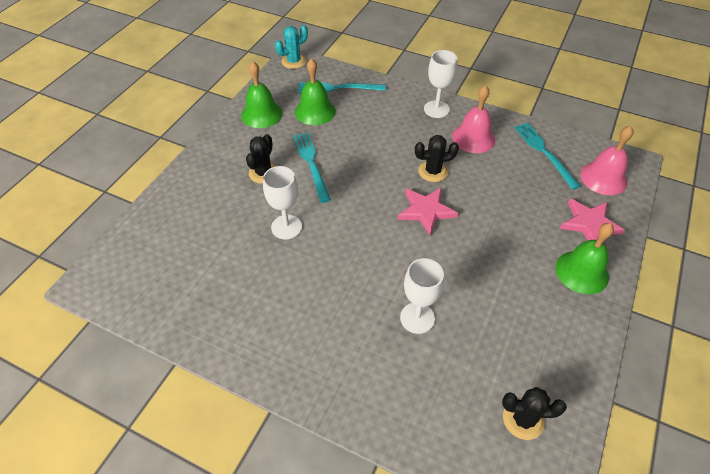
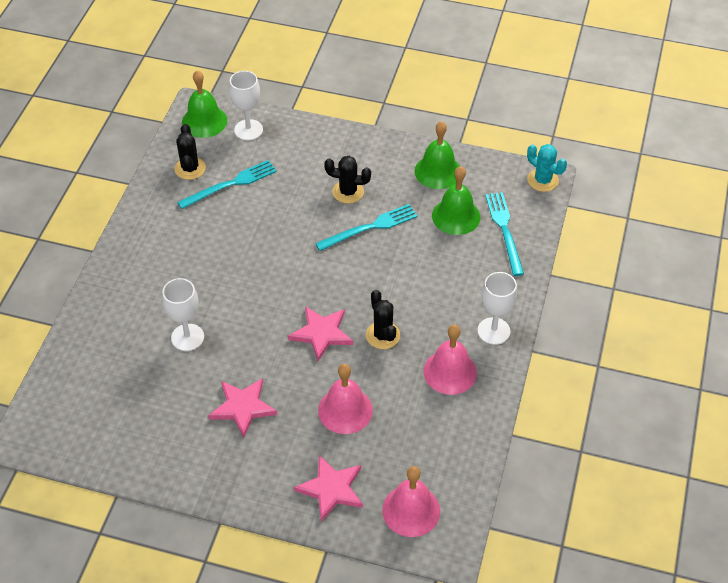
camera: 80 degrees right, 0 degrees up
white goblet [263,166,302,240] -> white goblet moved to [229,71,263,141]
black cactus [502,387,567,440] -> black cactus moved to [175,124,206,180]
turquoise fork [514,123,581,190] -> turquoise fork moved to [177,160,277,209]
green bell [555,223,614,294] -> green bell moved to [182,70,227,138]
none -> pink star [208,378,277,438]
none -> pink bell [318,364,373,434]

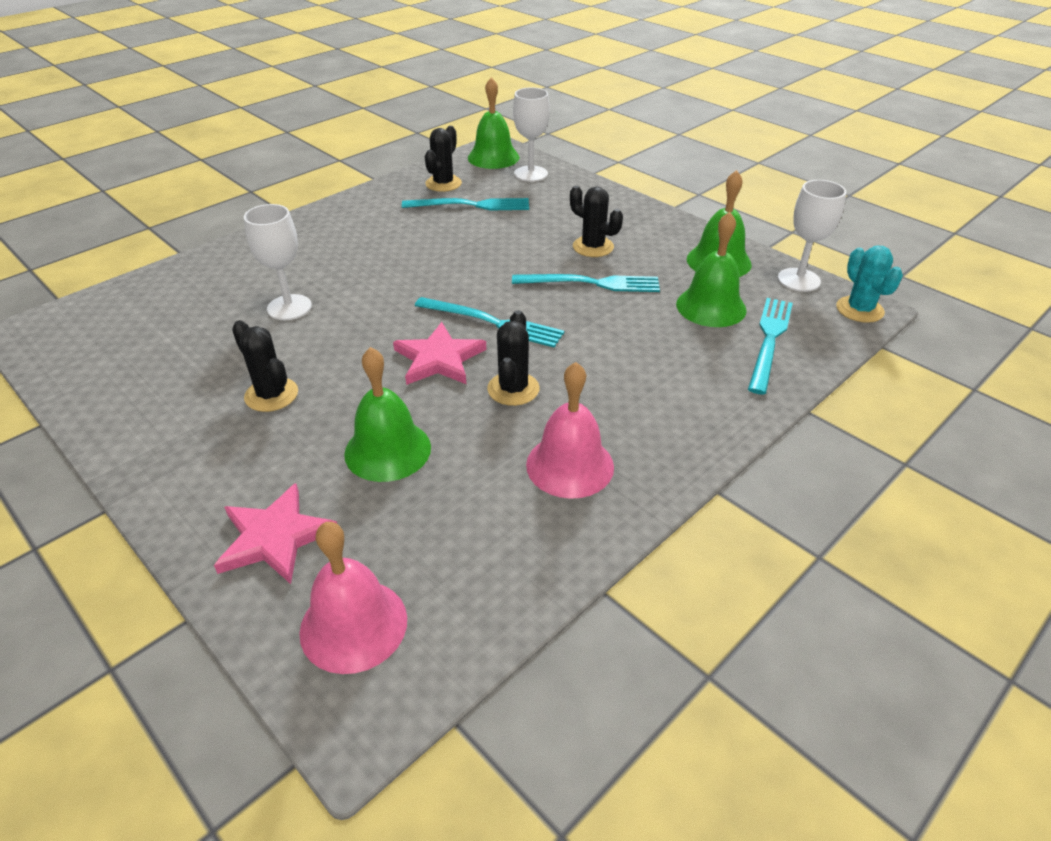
camera: 30 degrees right, 10 degrees down
pink star [208,378,277,438] -> black cactus [232,320,298,412]
pink bell [318,364,373,434] -> green bell [344,347,431,482]
white goblet [478,272,517,345] -> white goblet moved to [778,180,846,292]
none -> turquoise fork [415,297,564,348]

